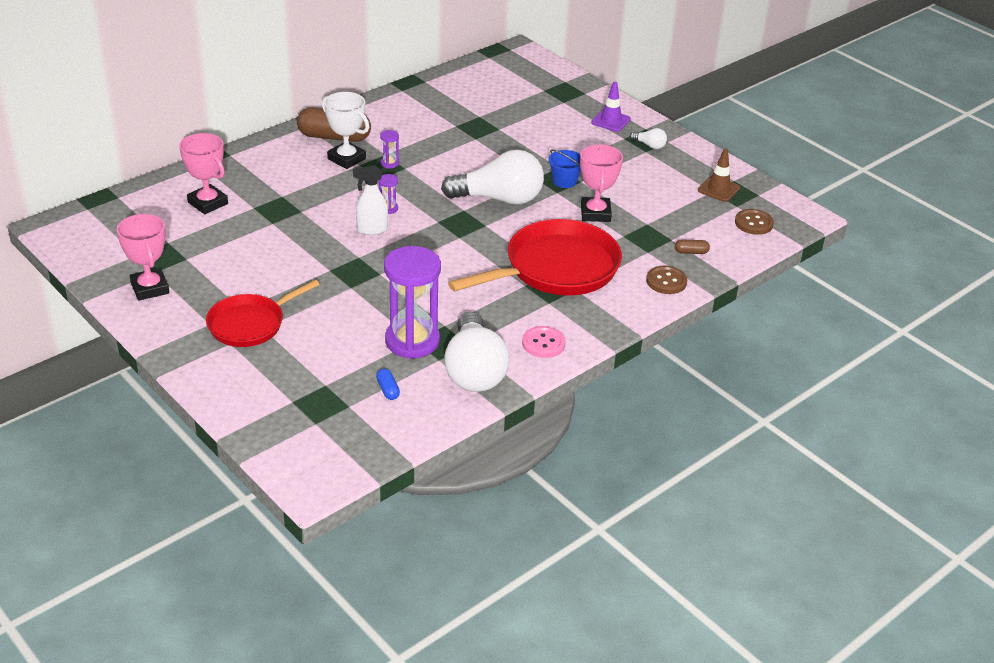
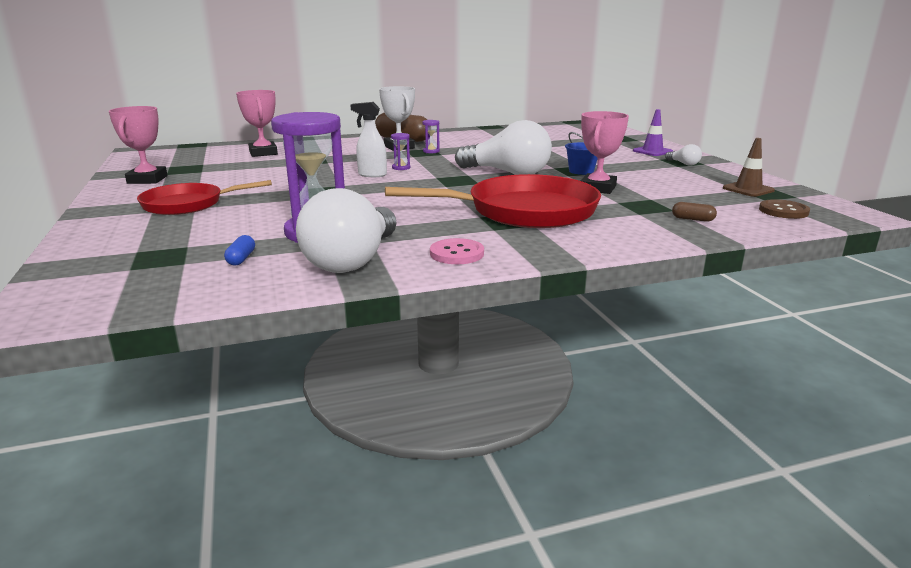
camera: 25 degrees right, 15 degrees down
brown button [646,266,687,294] -> none

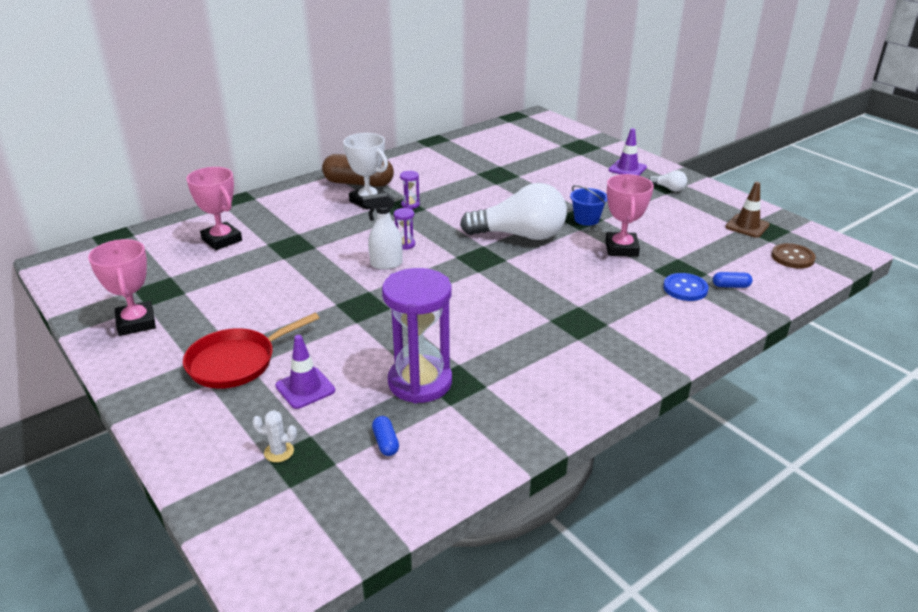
camera: 20 degrees left, 10 degrees up
white light bulb [296,188,396,273] -> none
red pan [385,174,601,228] -> none
pink button [430,238,484,264] -> none
brown capsule [672,202,717,222] -> blue capsule [713,272,753,288]
none -> white cactus [252,410,297,462]
none -> purple traffic cone [276,335,335,409]
none -> blue button [663,273,709,301]

